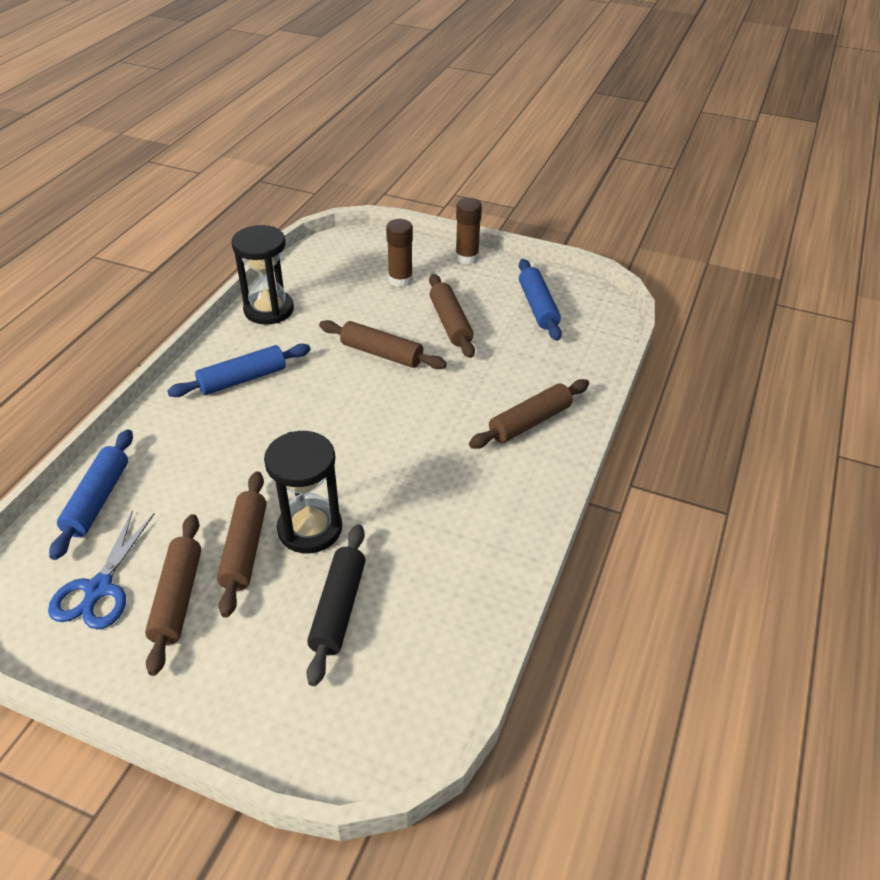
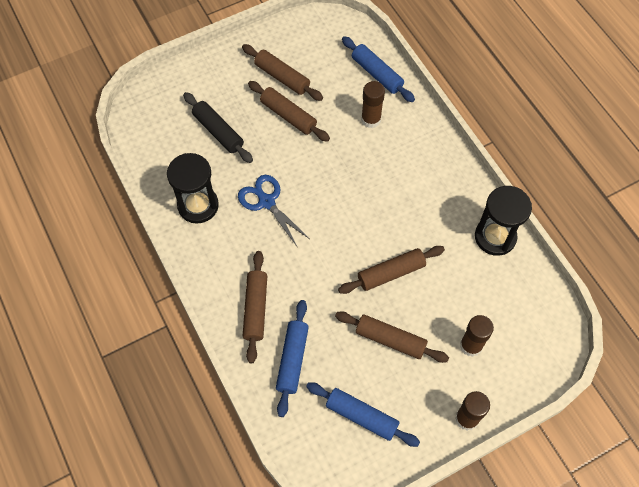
camera: 130 degrees right, 20 degrees up
blue scissors [48,510,154,629] -> blue scissors moved to [238,175,308,248]
blue rolling pin [167,344,311,397] -> blue rolling pin moved to [276,300,309,417]
black hourglass [264,431,342,553] -> black hourglass moved to [167,153,219,224]
none -> brown glue stick [361,81,385,128]

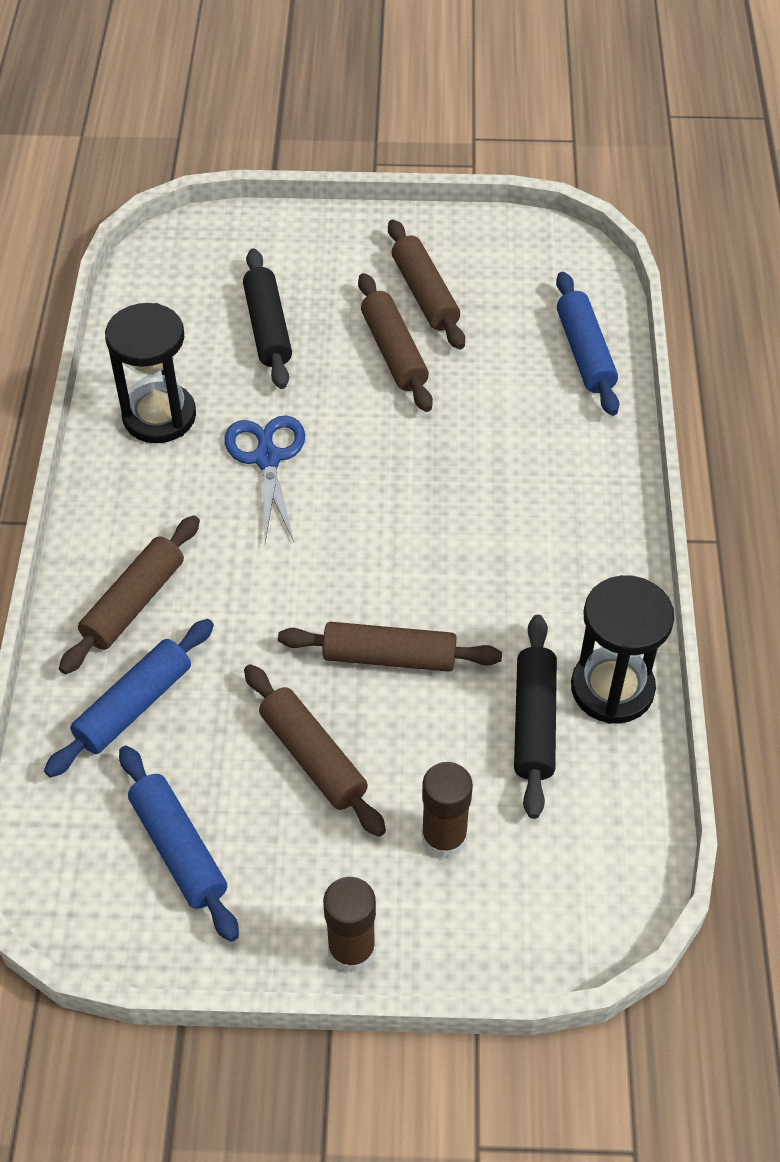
camera: 30 degrees right, 10 degrees down
brown glue stick [361,81,385,128] -> none
none -> black rolling pin [514,615,557,819]

